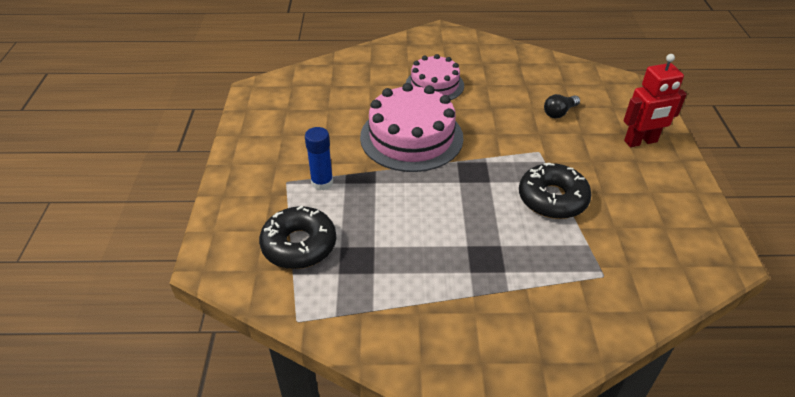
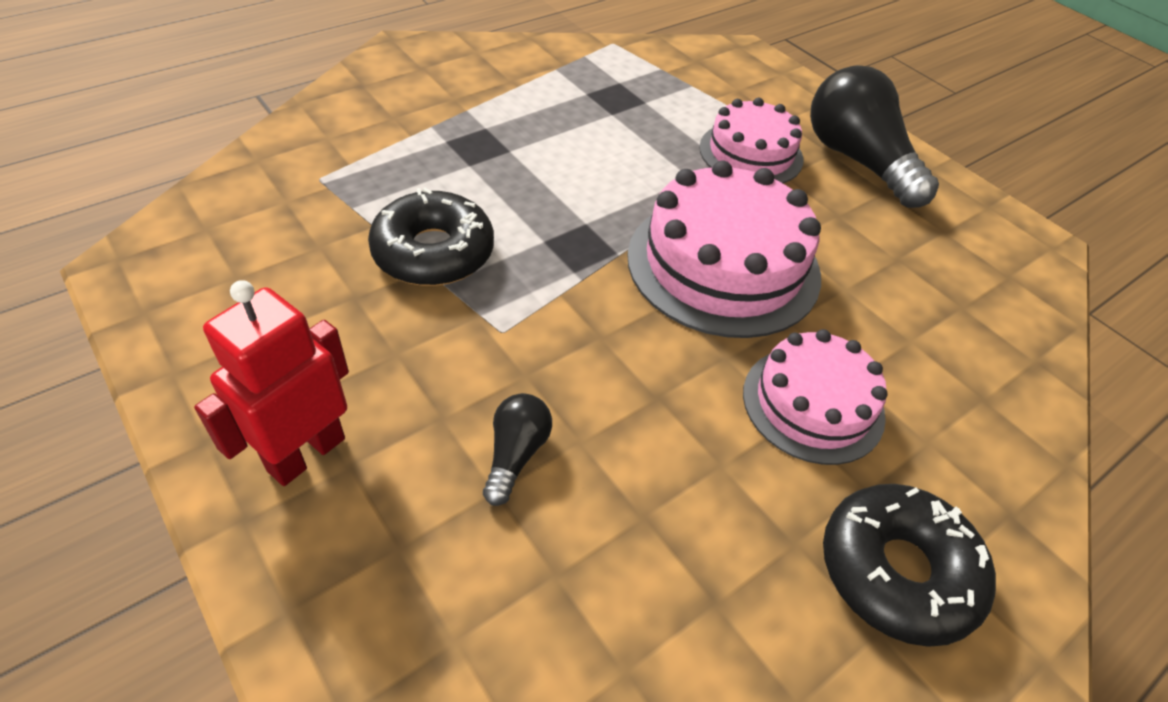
camera: 140 degrees right, 5 degrees up
black donut [259,206,336,269] -> black donut moved to [823,484,996,647]
blue glue stick [305,127,333,190] -> pink cake [699,98,804,183]
none -> black light bulb [810,65,939,208]

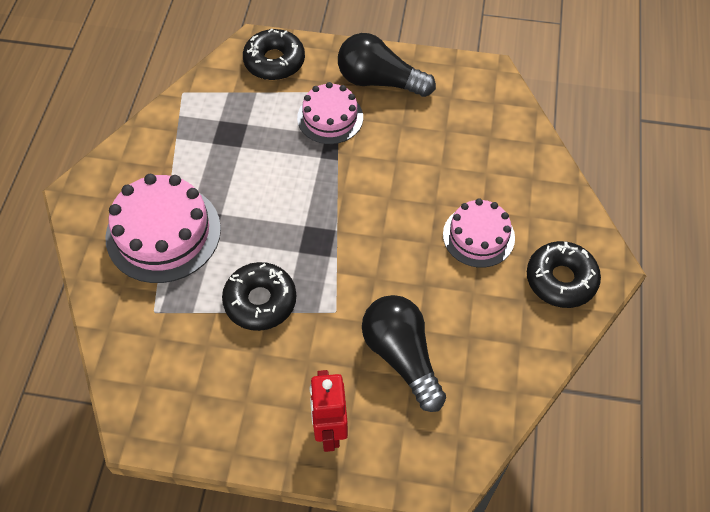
camera: 40 degrees left, 10 degrees up
black light bulb [483,393,552,506] -> black light bulb [362,295,446,412], size x2.09
pink cake [627,160,821,338] -> pink cake moved to [105,174,221,283]
none -> black donut [243,29,305,80]

